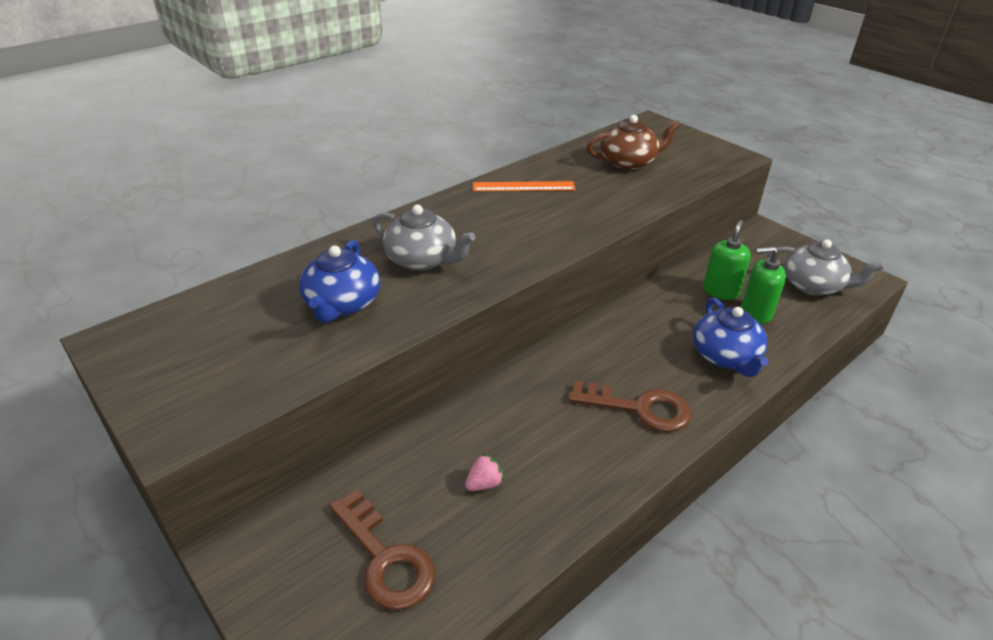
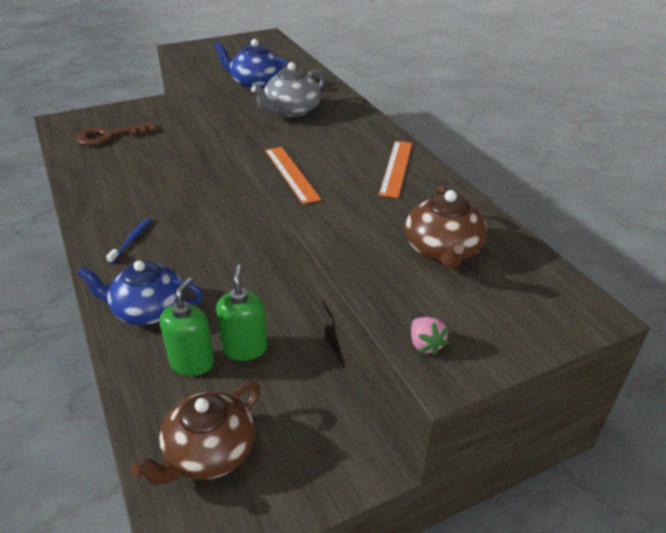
camera: 105 degrees right, 0 degrees up
pink strawberry [465,454,504,491] -> pink strawberry moved to [411,317,449,356]
brown key [568,380,692,432] -> blue toothbrush [106,217,152,264]
green soap dispenser [703,220,751,300] -> green soap dispenser turned 135 degrees counterclockwise [216,264,268,361]
grey teapot [767,239,884,295] -> brown teapot [131,382,261,485]
none -> orange ruler [265,147,321,204]

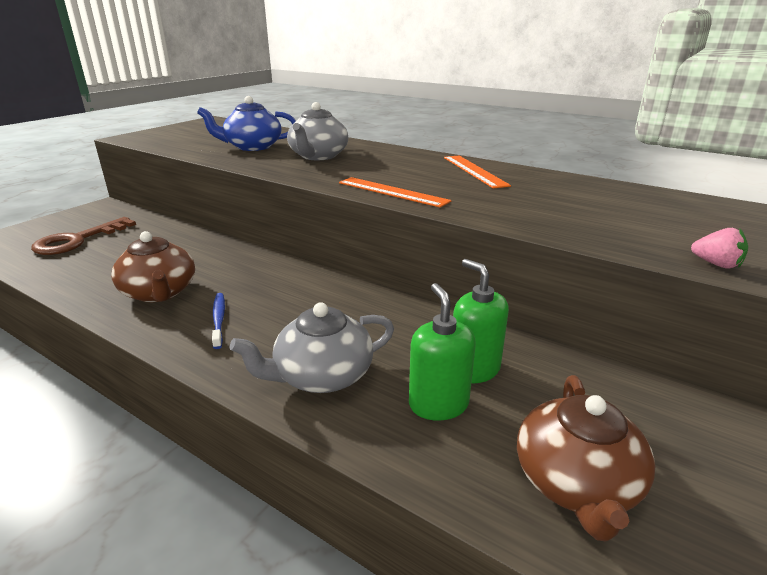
camera: 30 degrees left, 10 degrees down
blue teapot [77,260,203,325] -> grey teapot [230,302,394,393]
brown teapot [405,185,487,270] -> brown teapot moved to [111,231,195,302]

